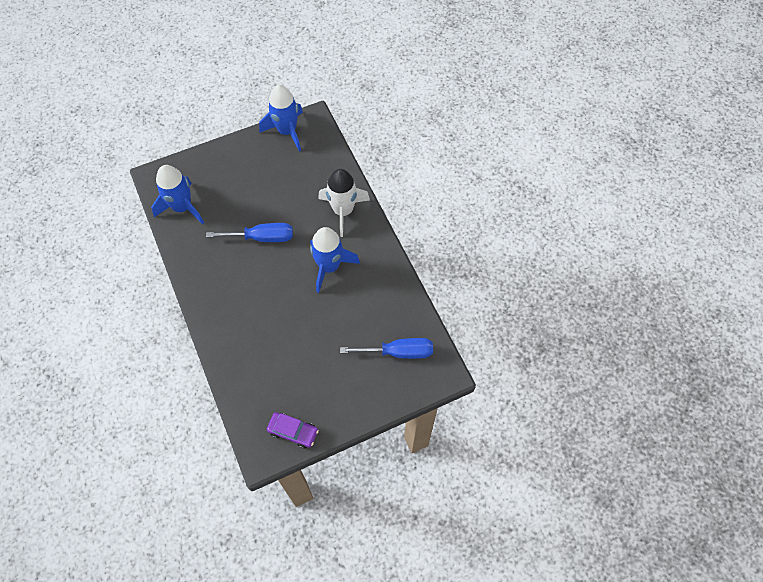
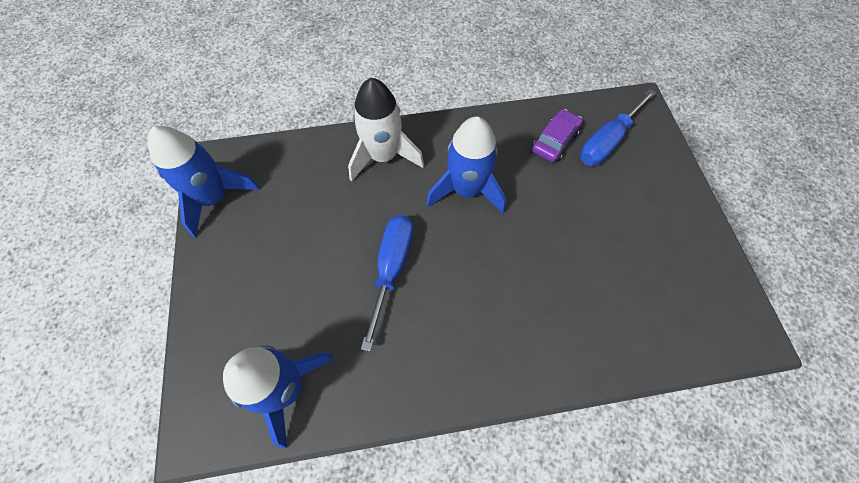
camera: 75 degrees left, 0 degrees up
purple car [267,412,319,449] -> purple car moved to [532,109,583,162]
blue screwdriver [340,338,433,359] -> blue screwdriver turned 150 degrees counterclockwise [580,89,656,166]

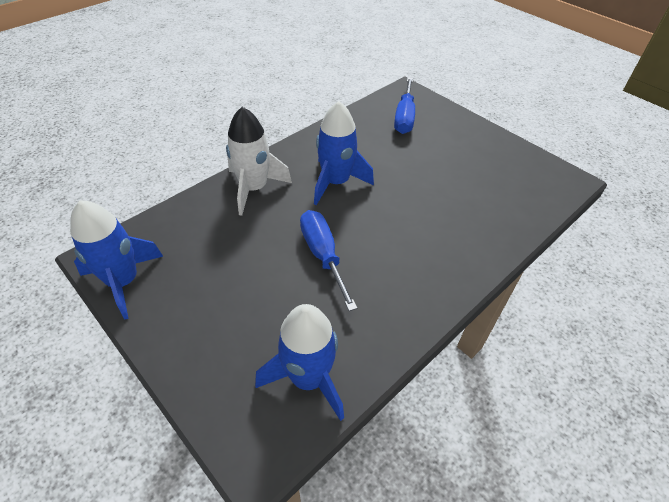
camera: 35 degrees left, 15 degrees down
purple car [532,109,583,162] -> none

